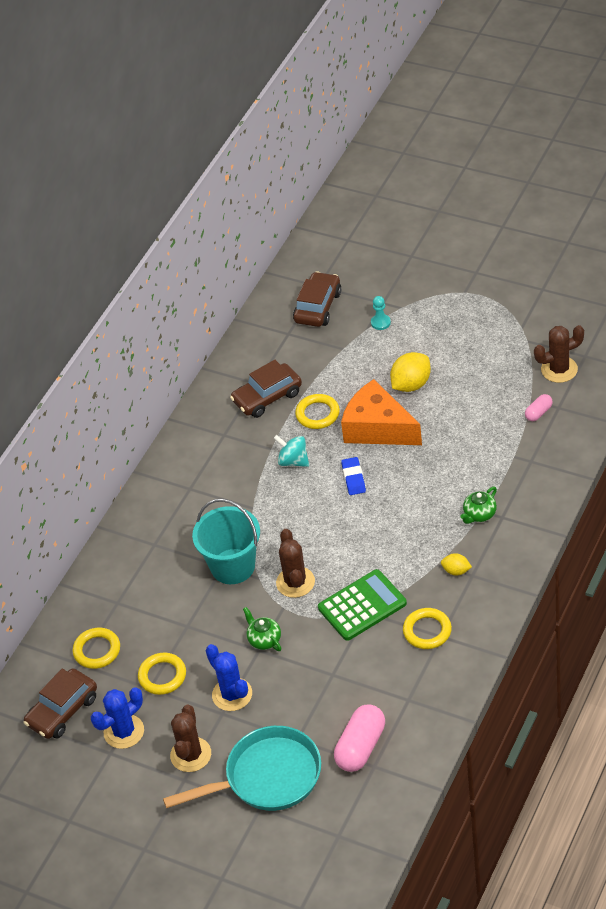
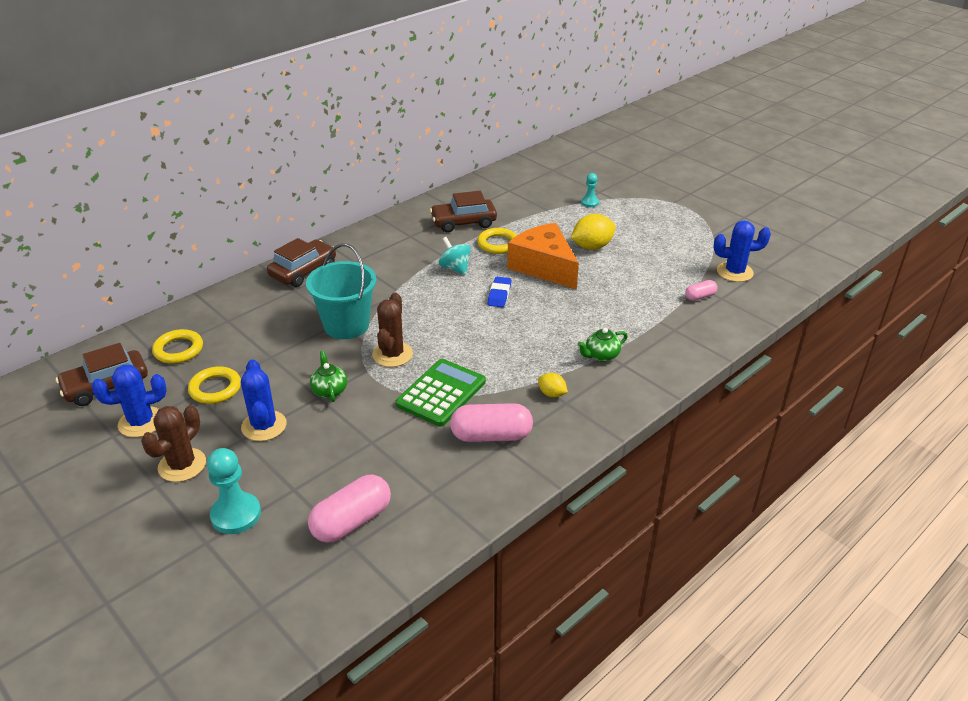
camera: 15 degrees right, 10 degrees down
turquoise pan [163,726,321,811] -> turquoise pawn [207,448,261,534]
brown car [293,271,341,327] -> brown car moved to [267,238,336,287]
green calculator [318,569,407,641] -> green calculator turned 45 degrees counterclockwise [396,359,486,427]
yellow ring [403,608,452,649] -> pink capsule [450,403,533,442]
brown cactus [534,325,584,383] -> blue cactus [714,220,771,282]

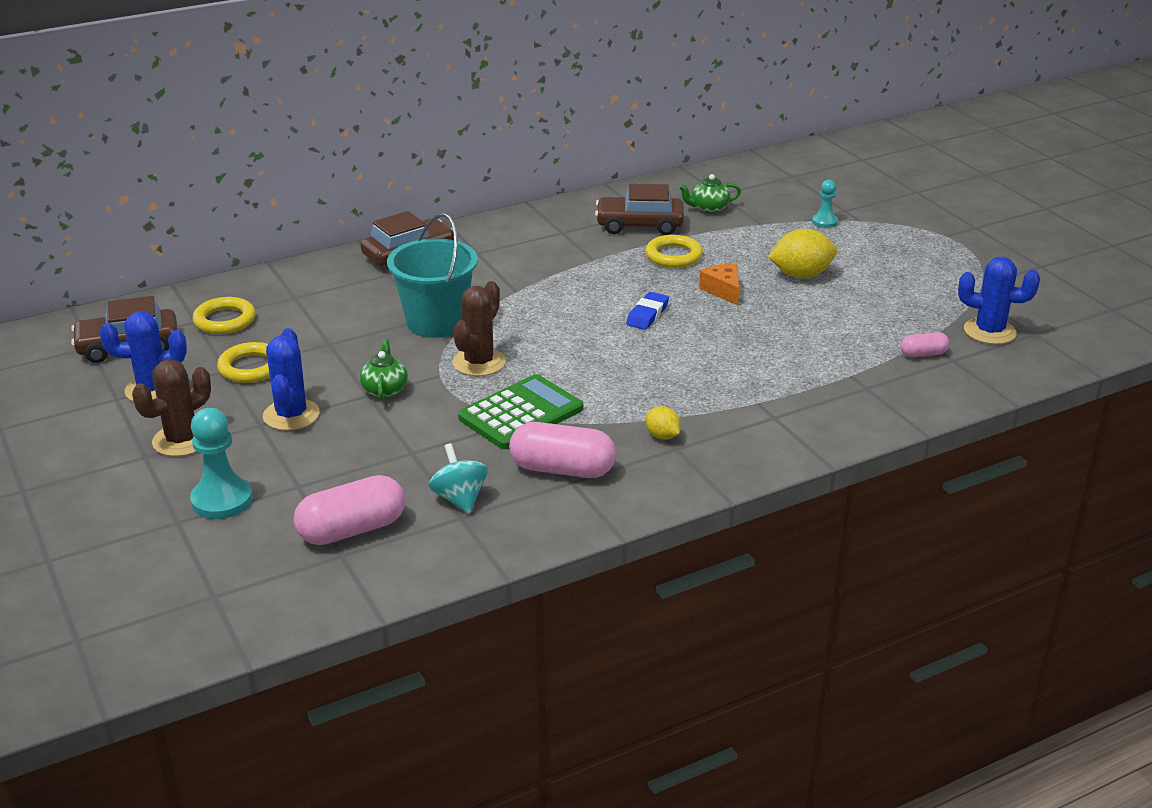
camera: 15 degrees right, 5 degrees down
turquoise spinning top [439,237,471,275] -> turquoise spinning top moved to [429,443,488,514]
orange cheese [507,223,579,289] -> orange cheese [699,263,739,305], size x0.48
green teapot [577,328,628,362] -> green teapot moved to [678,174,741,214]

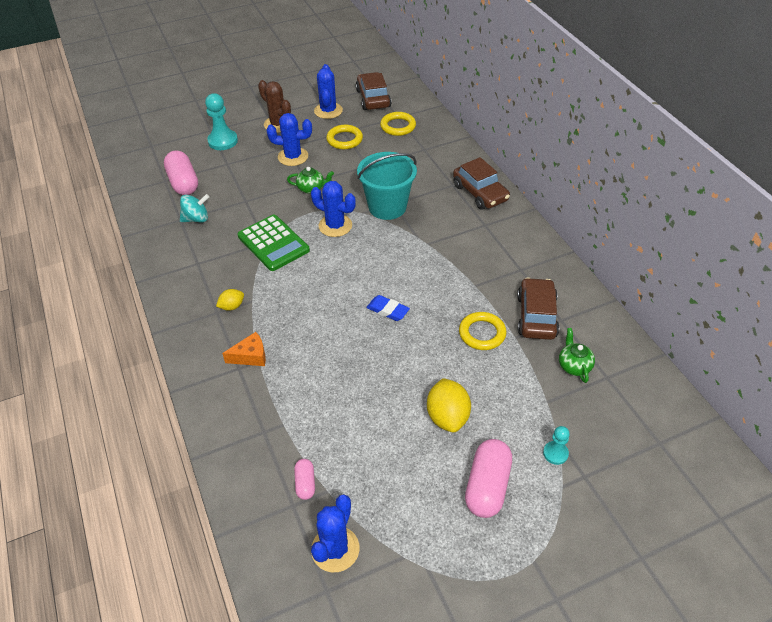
camera: 95 degrees right, 15 degrees up
brown cactus [452,281,506,376] -> blue cactus [311,181,356,237]
pink capsule [509,422,616,478] -> pink capsule moved to [465,439,512,518]
orange cheese [699,263,739,305] -> orange cheese moved to [222,332,266,366]

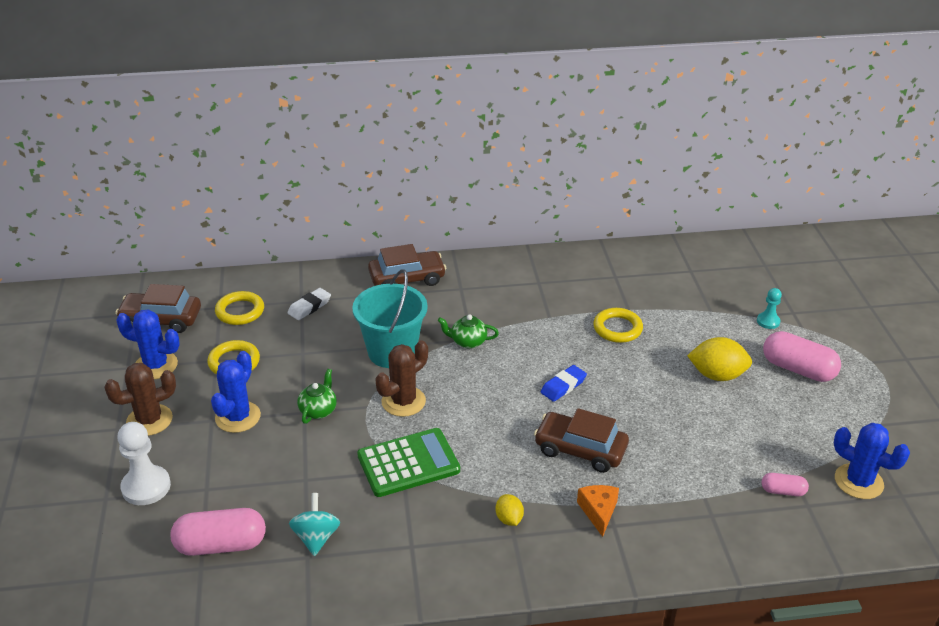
camera: 75 degrees left, 10 degrees down
turquoise pawn [205,93,238,150] -> white pawn [117,422,171,505]
blue cactus [311,181,356,237] -> brown cactus [375,340,428,417]
brown car [517,277,559,340] -> brown car moved to [534,408,629,473]
green teapot [559,328,595,383] -> green teapot moved to [438,314,499,349]
none -> white eraser [287,288,331,320]

